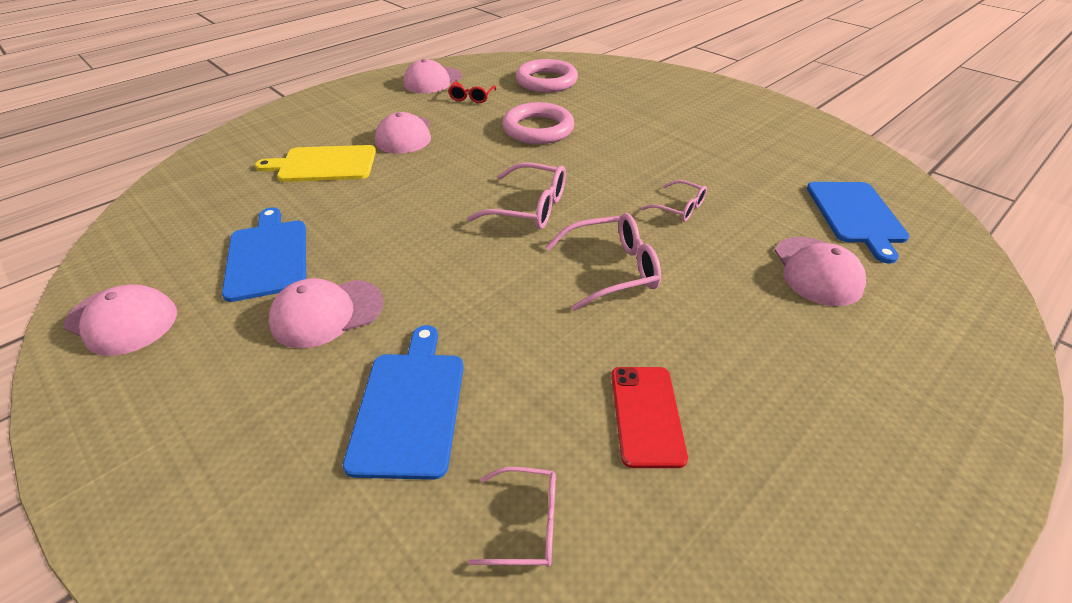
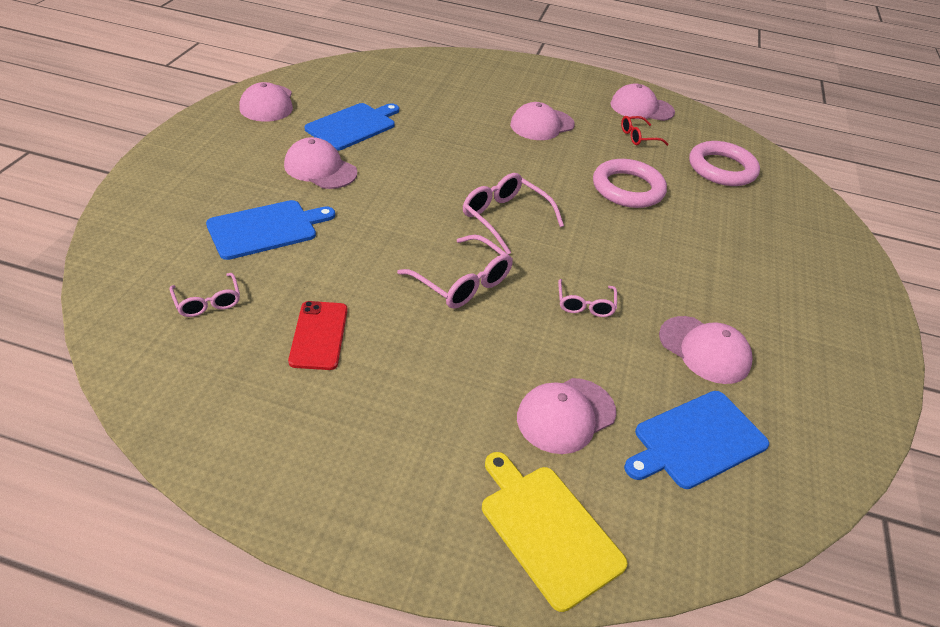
camera: 55 degrees right, 0 degrees up
yellow cutting board [255,145,376,182] -> yellow cutting board moved to [482,452,628,612]
pink glasses [467,162,566,229] -> pink glasses turned 150 degrees clockwise [463,173,564,254]
red phone [611,367,688,468] -> red phone turned 60 degrees counterclockwise [288,301,348,370]
none -> pink cap [659,316,753,384]

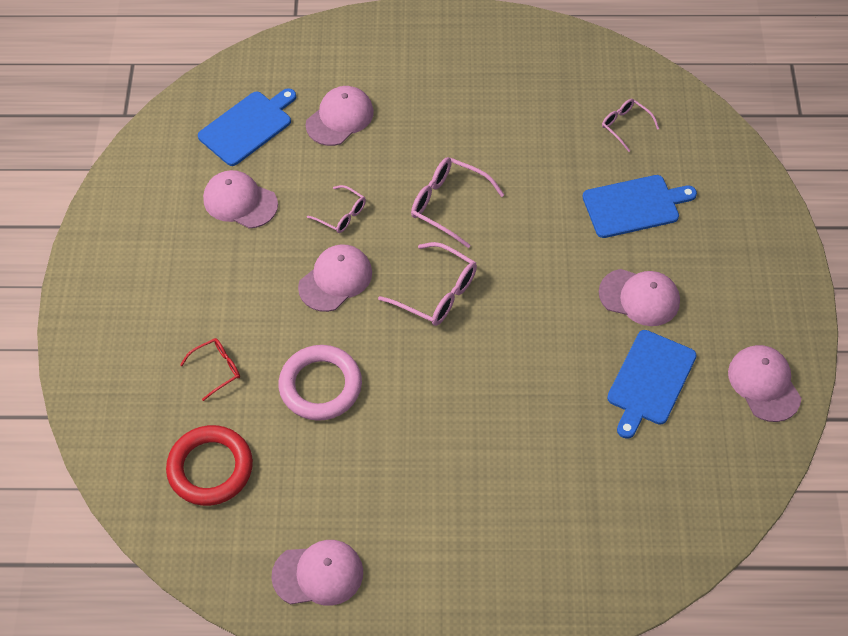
camera: 170 degrees right, 15 degrees up
blue cutting board [206,200,335,260] -> blue cutting board turned 150 degrees counterclockwise [582,175,697,238]
red phone [288,301,348,370] -> none
yellow cutting board [482,452,628,612] -> none
pink cap [510,102,575,140] -> pink cap moved to [298,244,372,312]
pink glasses [558,279,617,317] -> pink glasses turned 135 degrees clockwise [307,185,366,233]
red glasses [621,116,669,146] -> red glasses moved to [180,338,240,401]
pink ring [689,141,760,186] -> red ring [166,425,253,506]

